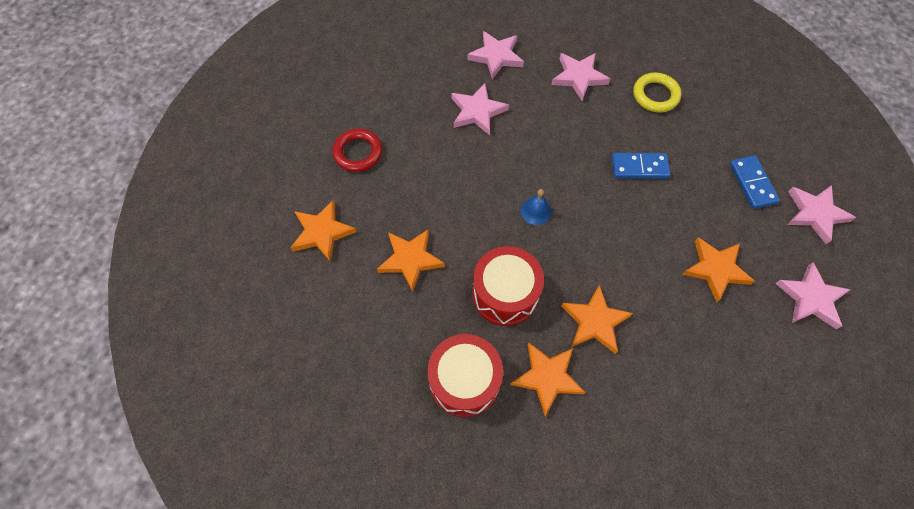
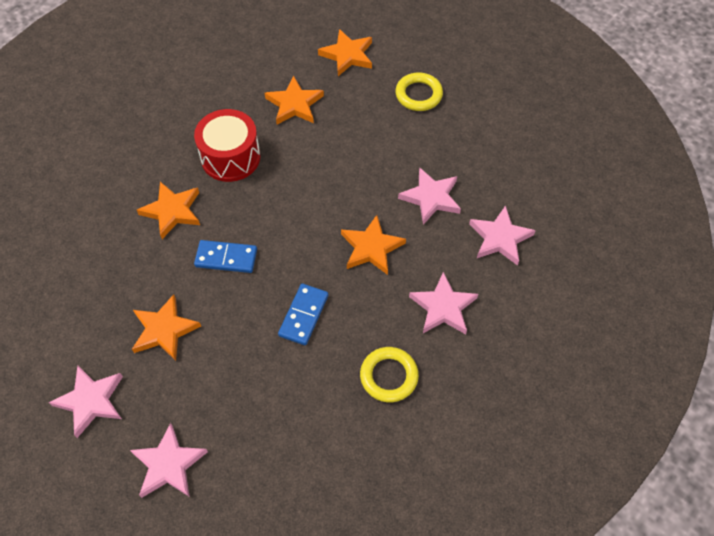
camera: 110 degrees right, 5 degrees down
red ring [332,128,382,172] -> yellow ring [395,73,443,111]
red drum [427,334,503,417] -> none
orange star [510,343,586,416] -> orange star moved to [341,215,406,275]
blue bell [521,189,552,225] -> none
blue domino [730,155,780,209] -> blue domino moved to [194,240,257,273]

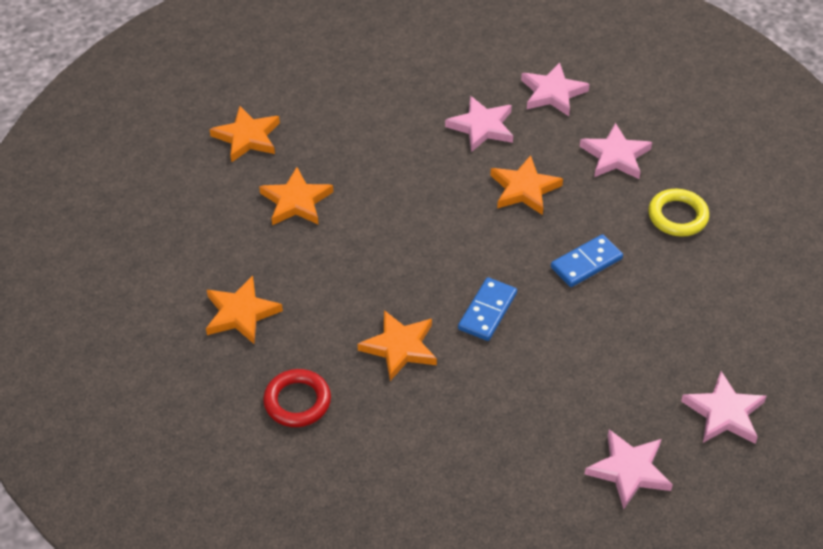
camera: 70 degrees left, 10 degrees down
orange star [132,294,201,361] -> orange star moved to [206,276,283,344]
red drum [194,109,261,182] -> none
blue domino [278,284,328,345] -> blue domino turned 75 degrees counterclockwise [551,234,623,287]
yellow ring [395,73,443,111] -> none
none -> red ring [263,369,331,427]

